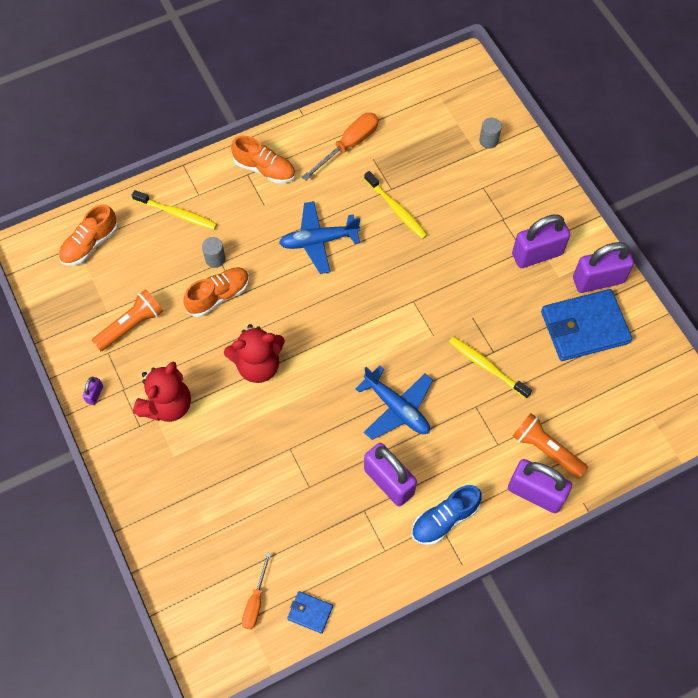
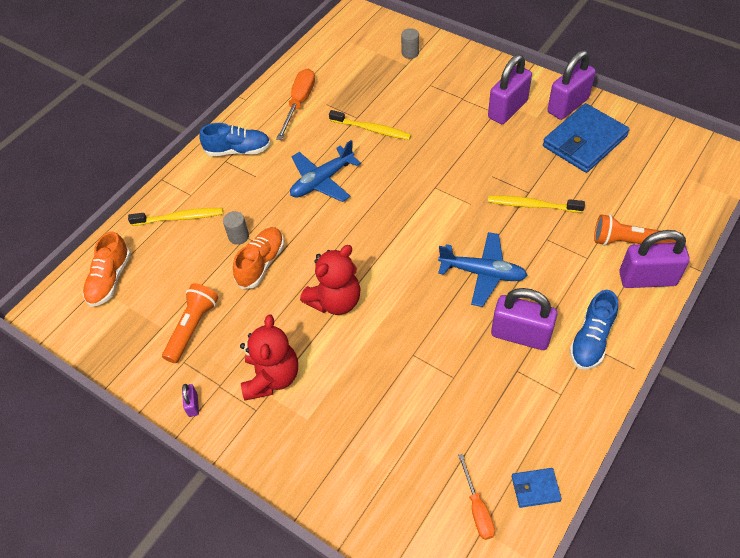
camera: 25 degrees left, 10 degrees down
orange shoe [231,135,296,183] -> blue shoe [199,123,271,156]

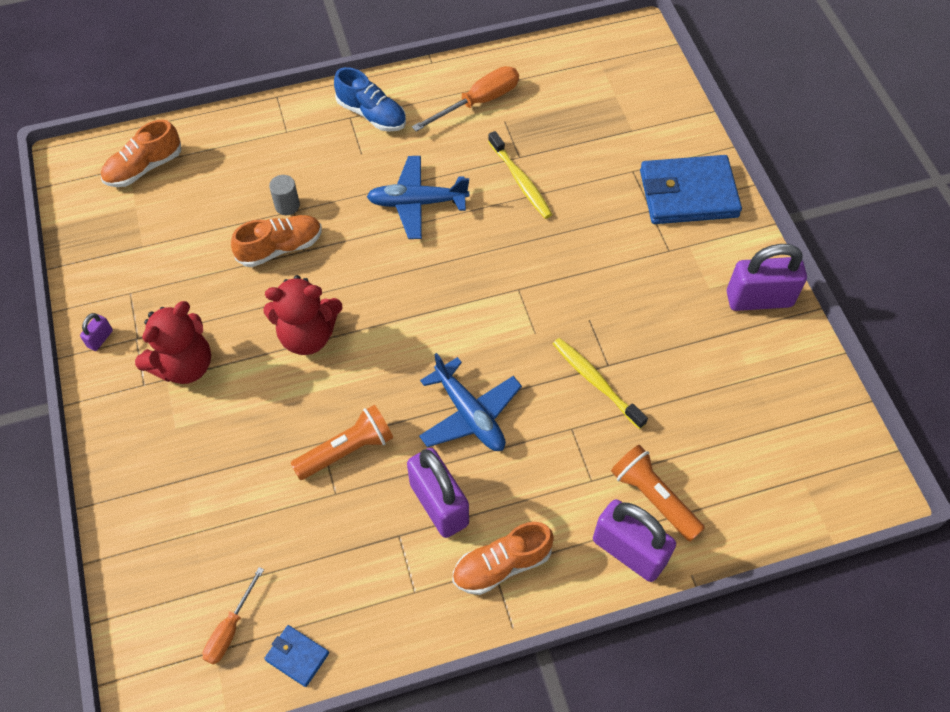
camera: 35 degrees right, 5 degrees up
yellow toothbrush [128,208,223,226] -> none
orange flashlight [162,283,218,363] -> orange flashlight moved to [291,405,393,480]
grey cylinder [401,28,419,59] -> none
purple padlock [488,55,532,124] -> none
blue wallet [543,103,630,173] -> blue wallet moved to [640,155,742,224]
blue shoe [570,290,618,370] -> orange shoe [453,522,554,595]

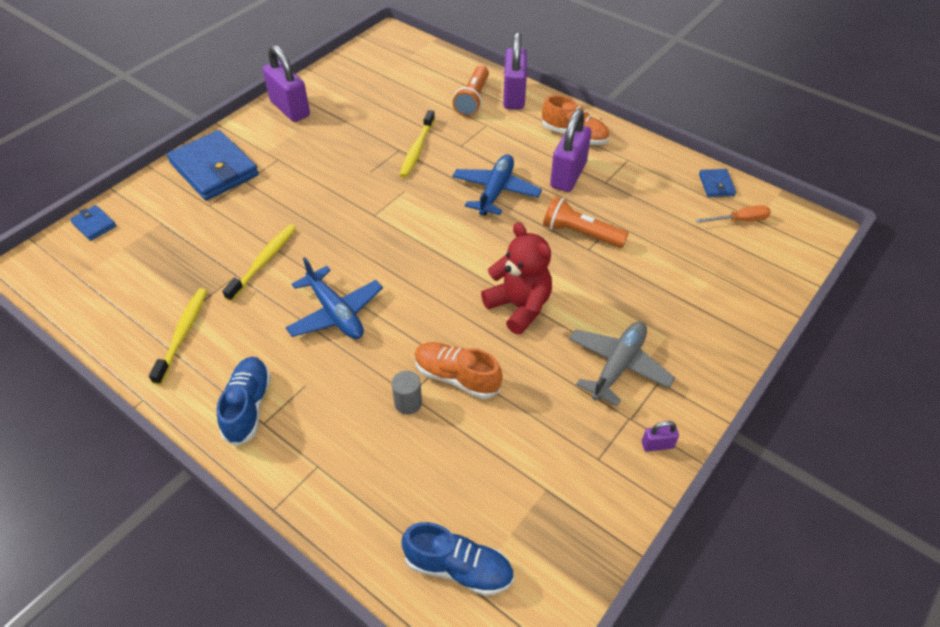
camera: 125 degrees left, 10 degrees down
orange shoe [101,120,181,187] -> blue shoe [401,522,514,596]
red teddy bear [135,301,211,384] -> grey plane [569,322,675,406]
orange screwdriver [412,66,519,132] -> yellow toothbrush [149,288,207,385]
none -> blue wallet [70,205,116,241]

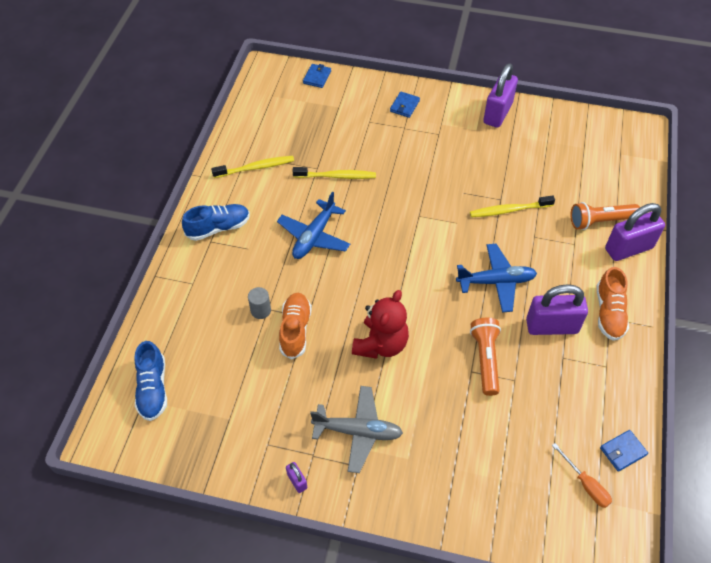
camera: 65 degrees right, 5 degrees up
blue wallet [167,130,259,201] -> blue wallet [390,92,420,118], size x0.45

